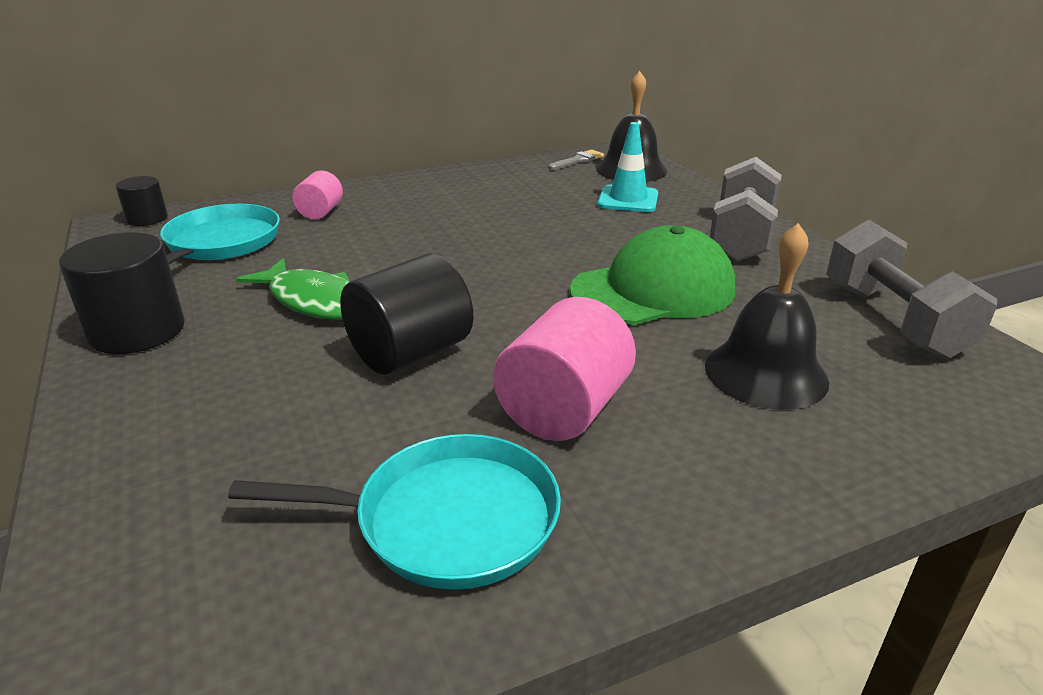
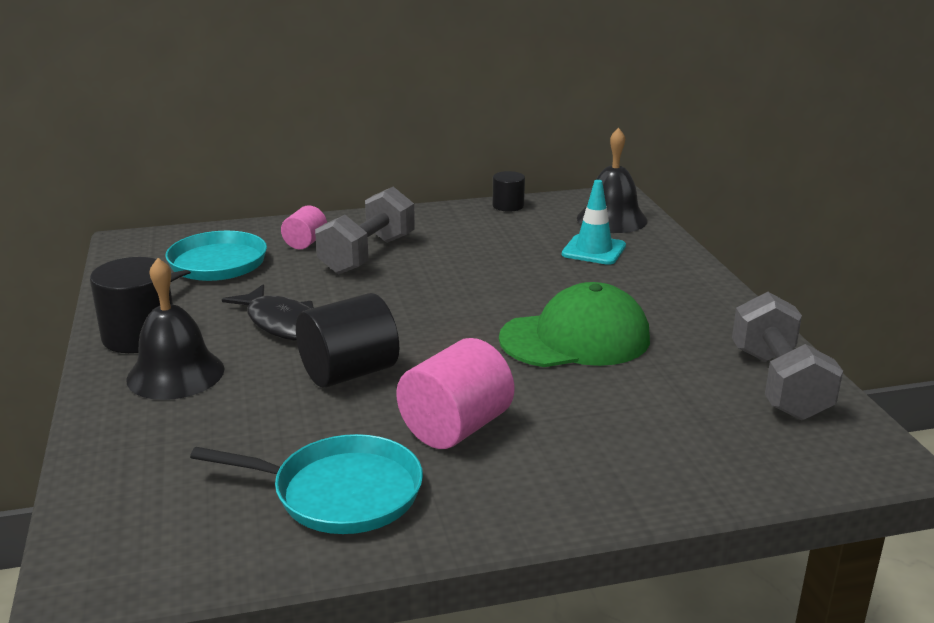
camera: 10 degrees right, 5 degrees down
black cylinder [116,176,168,226] -> black cylinder moved to [493,171,525,212]
green fish [236,258,350,320] -> black fish [222,284,314,341]
grey brush [548,149,604,170] -> none
black bell [705,223,829,410] -> black bell moved to [126,258,225,400]
grey dumbbell [710,157,781,262] -> grey dumbbell moved to [315,187,415,274]

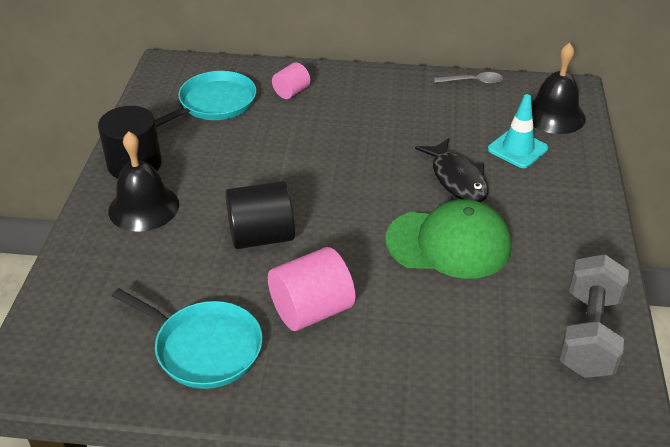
camera: 20 degrees right, 15 degrees up
black fish [222,284,314,341] -> black fish moved to [415,138,489,202]
grey dumbbell [315,187,415,274] -> none
black cylinder [493,171,525,212] -> grey spoon [434,72,503,84]

